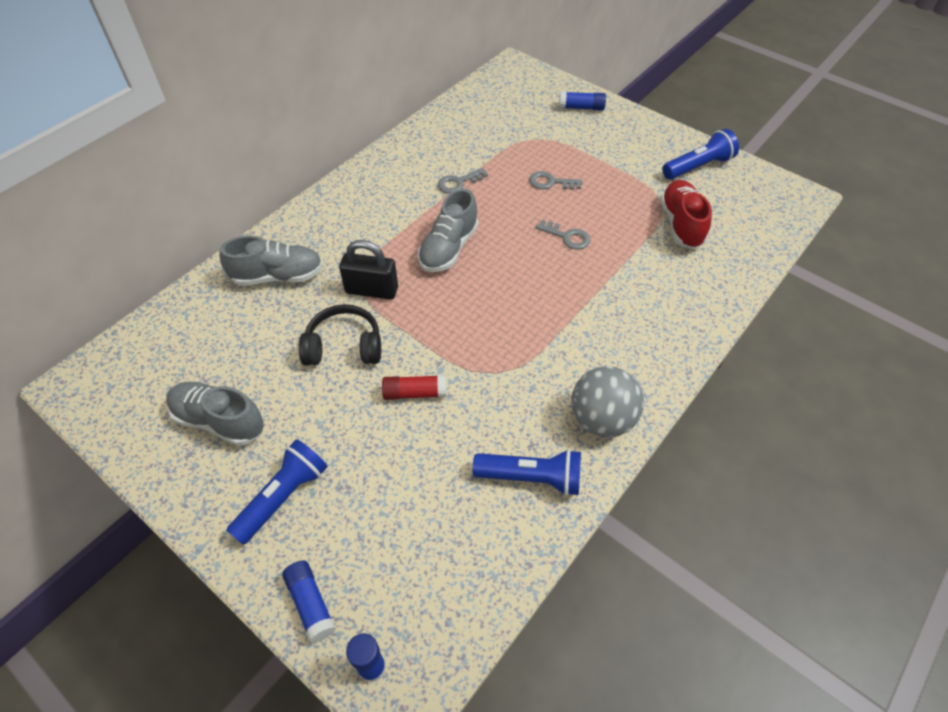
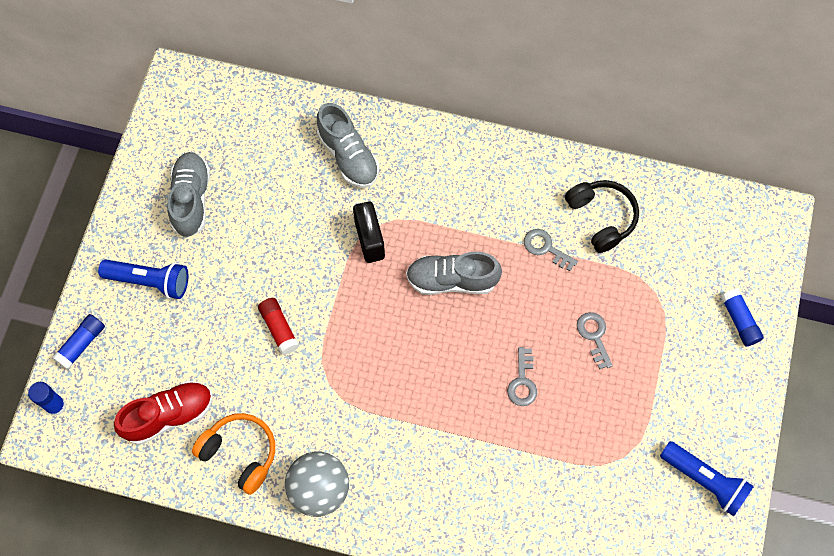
camera: 65 degrees right, 15 degrees up
black headphones [299,304,381,365] -> black headphones moved to [565,180,639,253]
blue flashlight [473,449,581,496] -> orange headphones [192,413,275,495]
red shoe [660,180,712,249] -> red shoe moved to [114,381,212,445]

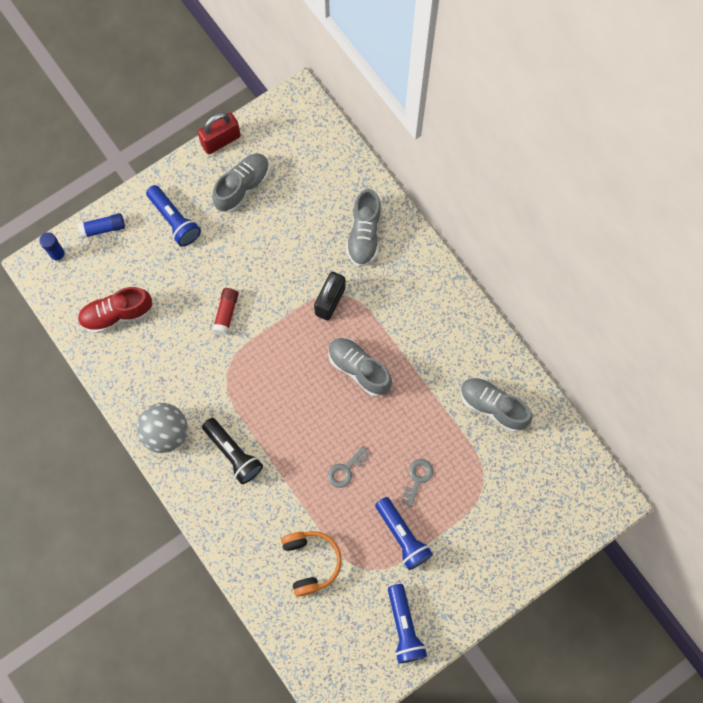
camera: 40 degrees right, 5 degrees up
red shoe [114,381,212,445] -> red shoe turned 150 degrees clockwise [78,287,152,334]
orange headphones [192,413,275,495] -> orange headphones moved to [281,531,342,597]
grey key [524,229,578,271] -> none
black headphones [565,180,639,253] -> grey shoe [460,377,532,432]
blue glue stick [721,288,764,346] -> none
none -> red padlock [198,112,241,154]
none -> black flashlight [202,418,263,484]
none -> blue flashlight [375,497,433,570]

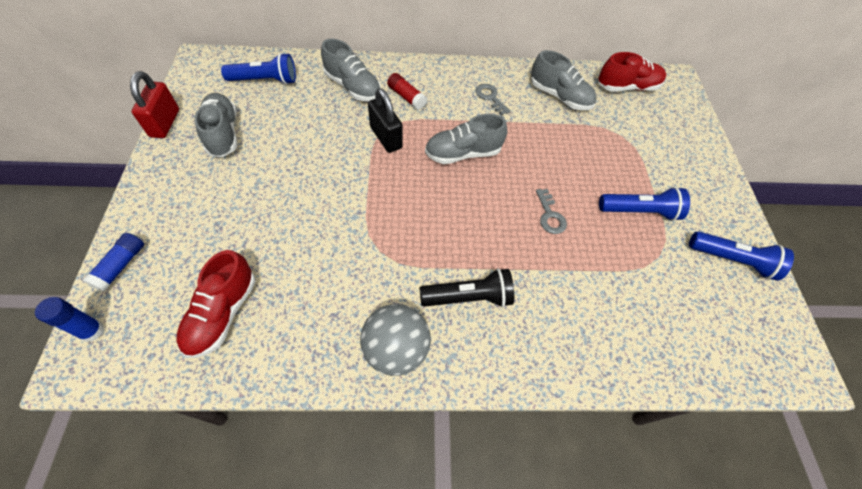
camera: 60 degrees left, 15 degrees down
blue flashlight [146,185,201,247] -> blue flashlight moved to [221,53,296,85]
red glue stick [212,288,238,335] -> red glue stick moved to [387,73,427,110]
orange headphones [281,531,342,597] -> none
grey key [401,459,433,507] -> grey key moved to [475,84,510,115]
grey shoe [460,377,532,432] -> grey shoe turned 120 degrees counterclockwise [531,50,597,110]
none -> red shoe [598,52,666,92]

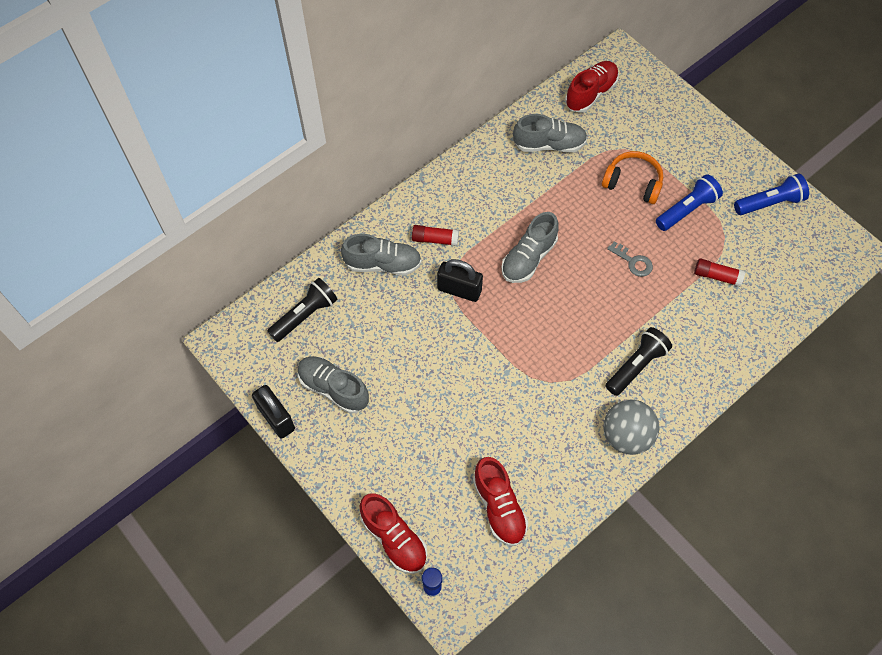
camera: 35 degrees left, 5 degrees up
blue glue stick [82,233,144,292] -> red shoe [360,493,427,574]
red padlock [130,71,179,138] -> black padlock [252,385,295,439]
blue flashlight [221,53,296,85] -> black flashlight [267,278,338,342]
grey key [475,84,510,115] -> none
none -> orange headphones [602,151,663,204]
none -> red glue stick [694,258,745,287]

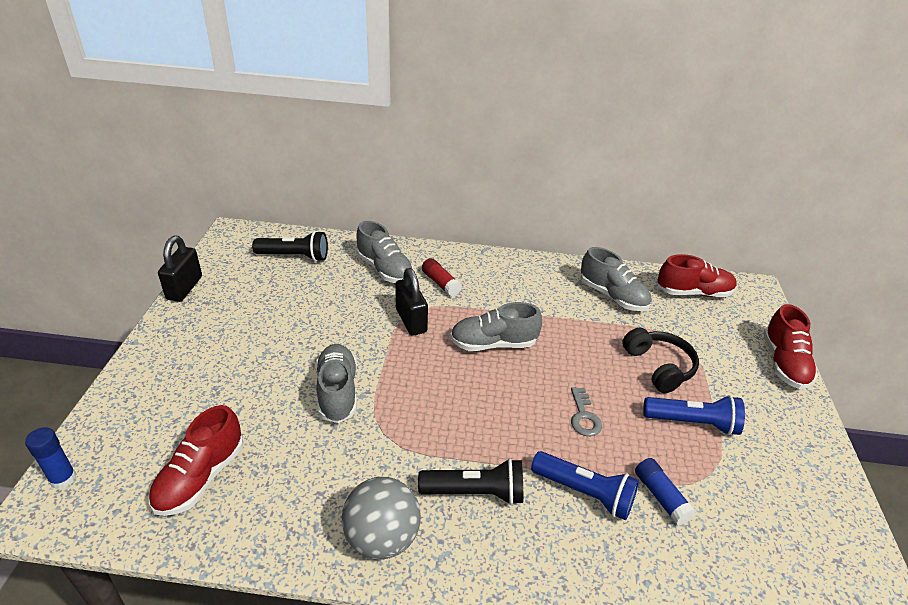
camera: 45 degrees right, 25 degrees down
grey shoe [298,357,369,414] -> grey shoe moved to [315,344,357,423]
red shoe [360,493,427,574] -> red shoe moved to [763,304,818,389]
orange headphones [602,151,663,204] -> black headphones [622,328,699,393]
red glue stick [694,258,745,287] -> blue glue stick [635,458,696,525]
blue flashlight [734,174,809,215] -> blue flashlight moved to [531,451,639,520]

